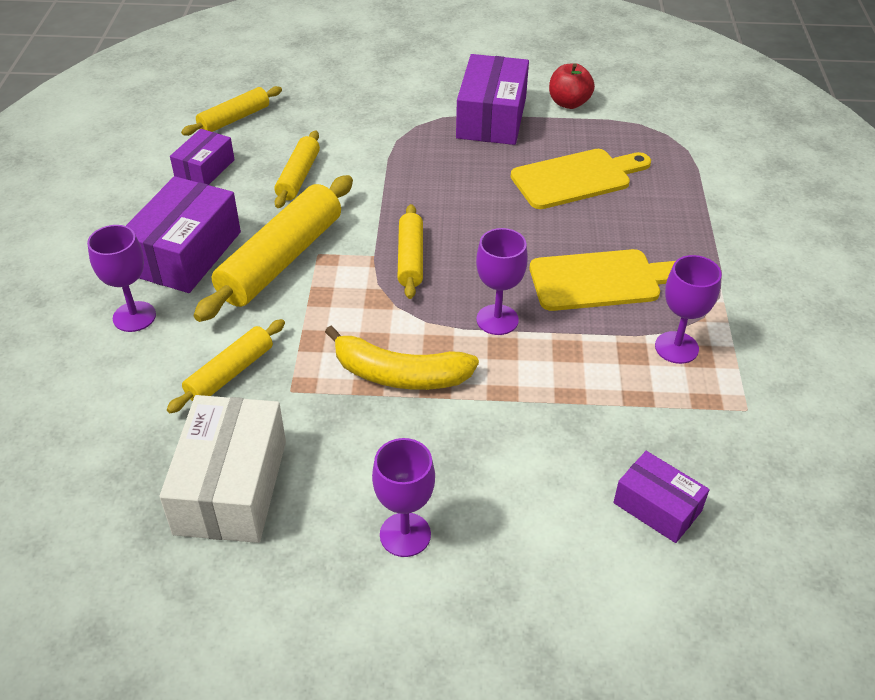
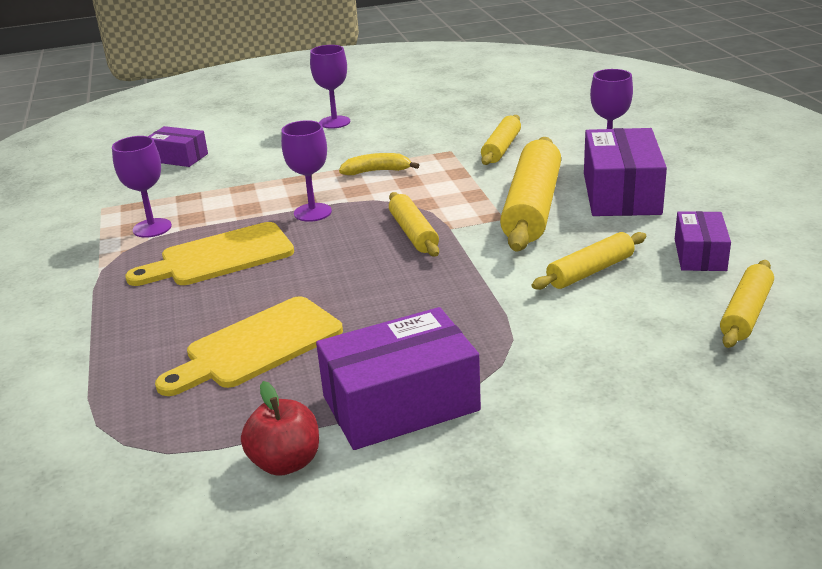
camera: 165 degrees right, 15 degrees down
white box [159,395,286,543] -> none
yellow rolling pin [275,131,320,208] -> yellow rolling pin turned 60 degrees clockwise [532,232,646,290]
yellow banana [325,326,479,390] -> yellow banana [339,153,419,175], size x0.63
purple box [456,54,529,145] -> purple box turned 75 degrees clockwise [316,307,481,450]

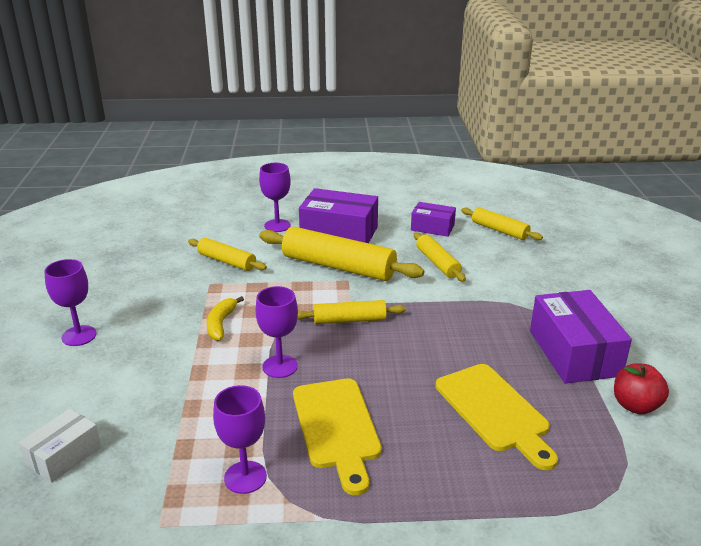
camera: 80 degrees left, 0 degrees up
purple box [148,126,208,167] -> white box [19,409,101,483]

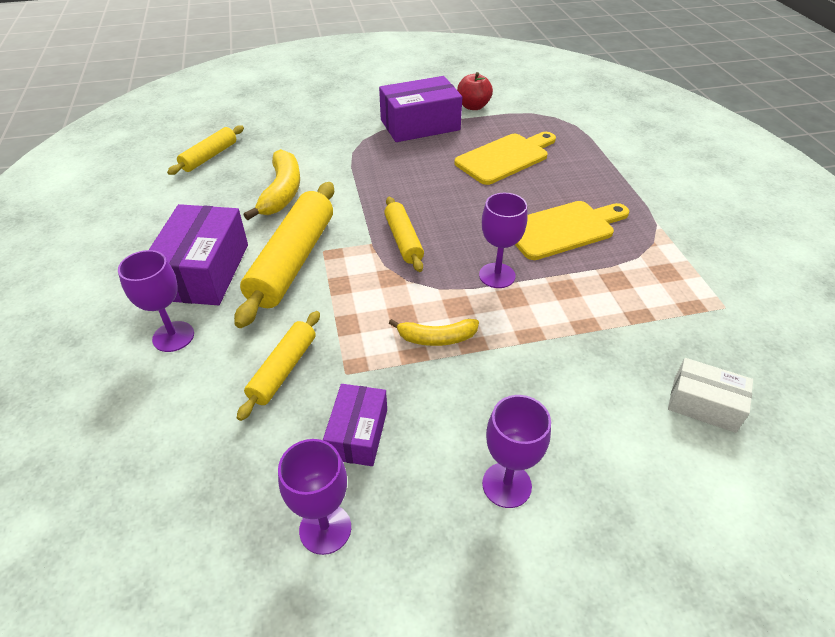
camera: 100 degrees left, 15 degrees up
purple goblet [213,385,267,494] -> purple goblet moved to [278,439,351,555]
purple box [411,202,456,237] -> purple box moved to [323,384,387,466]
yellow rolling pin [414,232,466,282] -> yellow banana [244,149,300,220]

